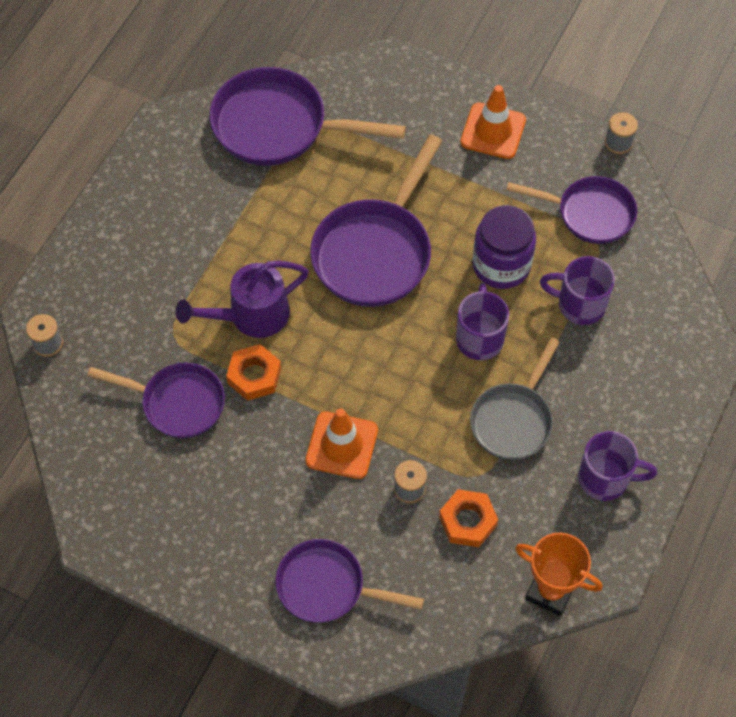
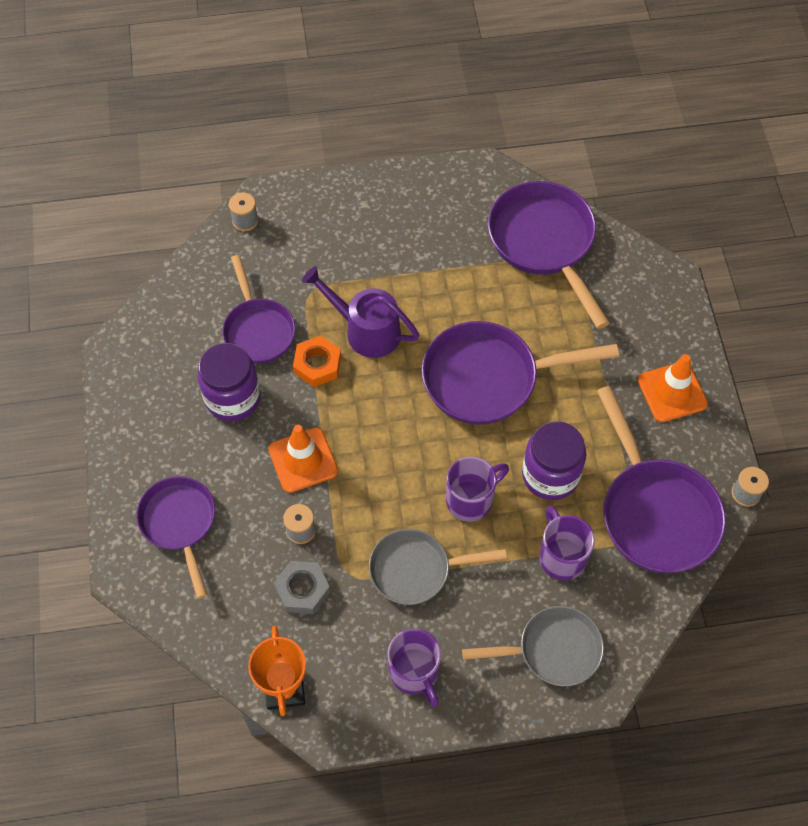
camera: 55 degrees right, 0 degrees up
orange nut [439,489,498,547] -> grey nut [274,561,330,614]
purple pan [506,176,637,244] -> purple pan [597,386,726,574], size x1.54
none -> purple jar [197,343,261,421]
none -> grey pan [462,606,604,686]

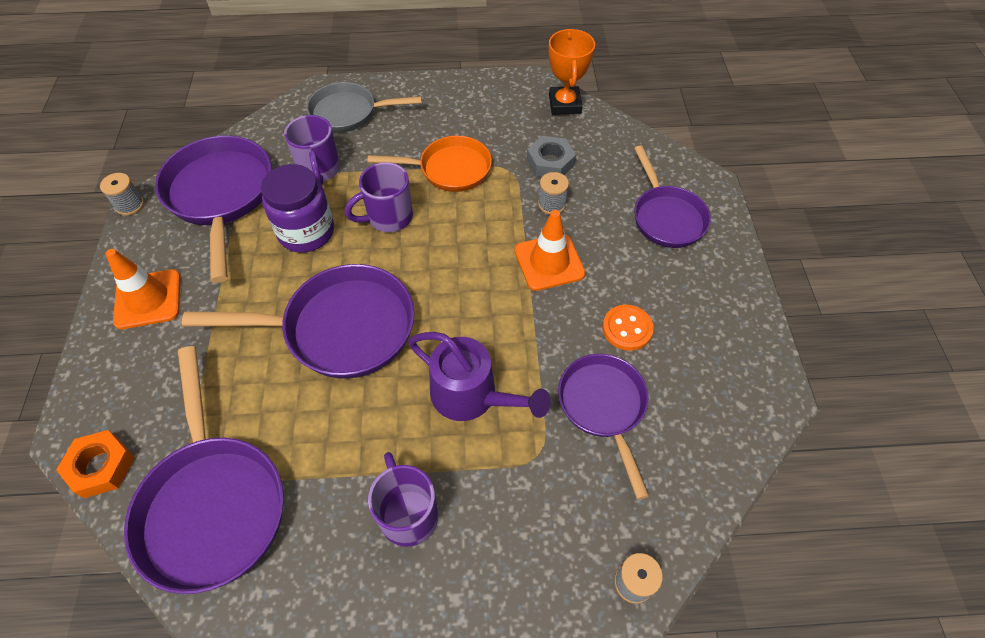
camera: 175 degrees left, 5 degrees down
purple jar [197,343,261,421] -> orange button [602,305,654,351]
orange nut [293,336,341,387] -> orange nut moved to [56,430,135,498]
grey pan [369,529,507,605] -> orange pan [368,136,492,192]
purple mug [387,628,441,707] -> purple mug moved to [368,452,438,547]

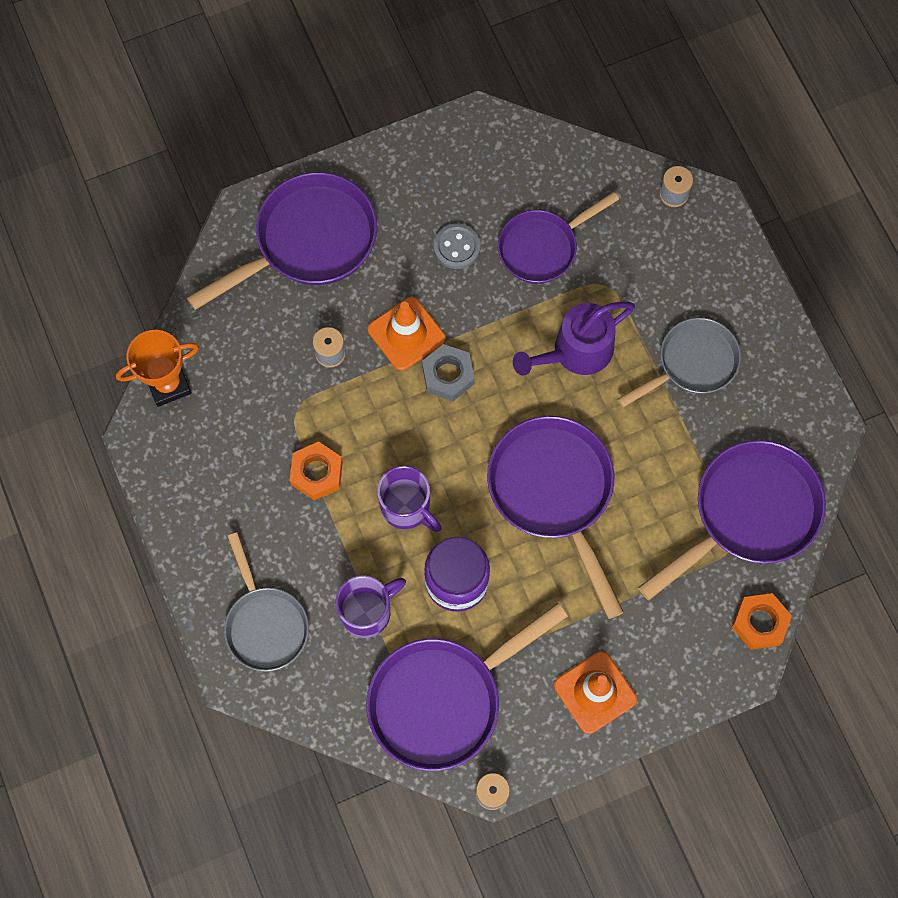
camera: 110 degrees left, 15 degrees up
orange pan [368,136,492,192] -> orange nut [290,441,343,500]
purple mug [368,452,438,547] -> grey pan [617,318,741,408]
purple watering can [408,332,551,421] -> purple watering can turned 135 degrees counterclockwise [513,301,635,375]
grey nut [527,136,576,177] -> grey nut moved to [422,344,475,401]
orange button [602,305,654,351] -> grey button [434,224,481,269]
purple pan [634,146,711,248] -> purple pan [187,172,377,310], size x1.54

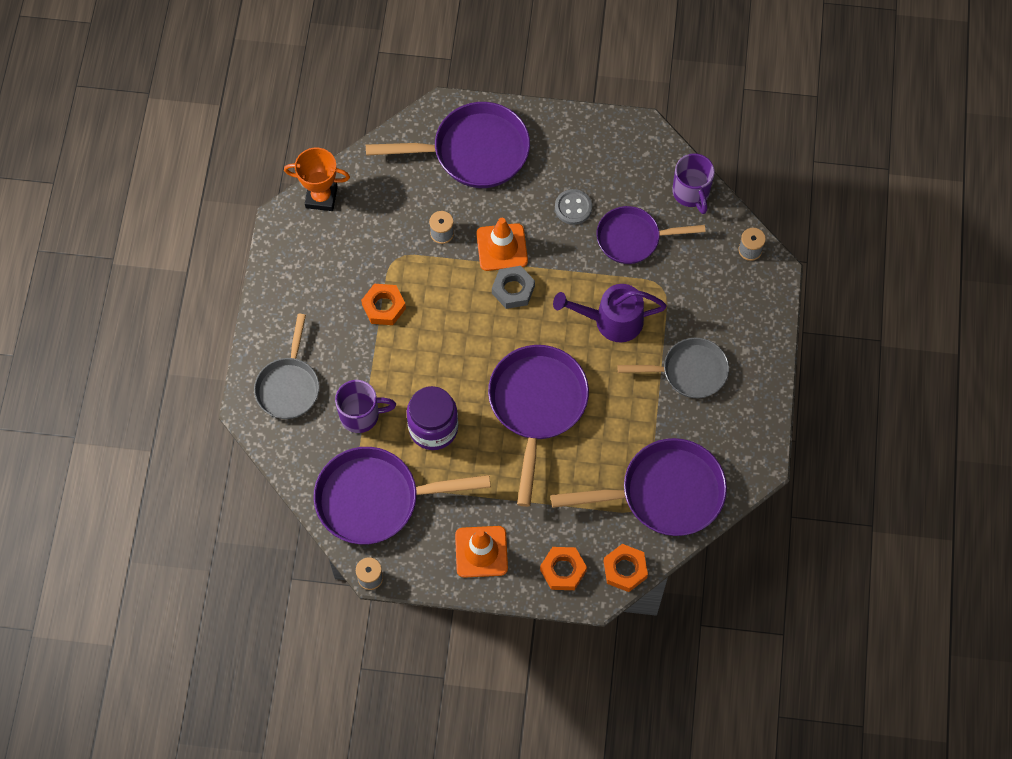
camera: 30 degrees right, 5 degrees down
purple mug [377,465,441,532] -> purple mug moved to [672,153,715,214]
none -> orange nut [540,547,587,590]

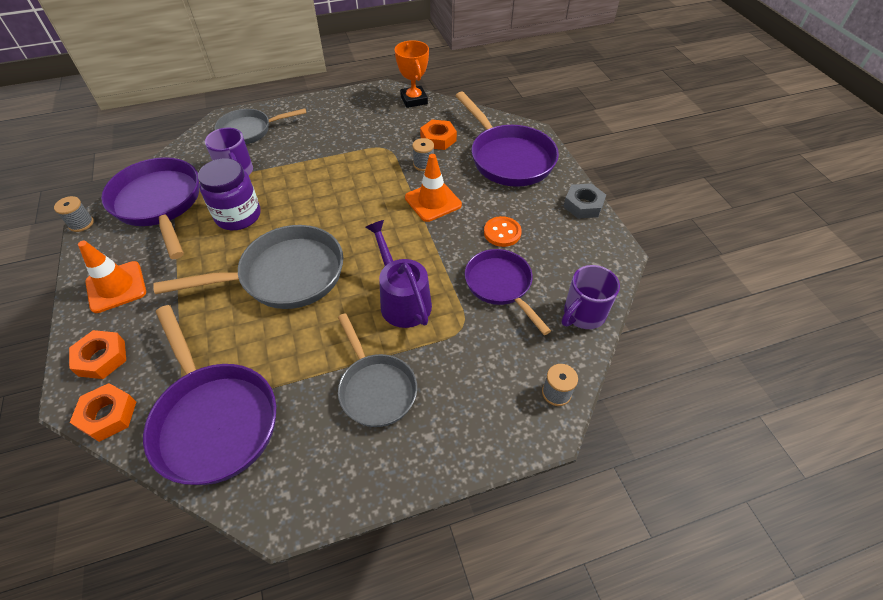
camera: 65 degrees right, 15 degrees down
orange nut [361,284,406,325] -> orange nut moved to [420,119,457,150]
purple pan [488,345,589,507] -> grey pan [153,225,343,309]
grey nut [492,266,535,309] -> grey nut moved to [563,183,606,219]
grey button [555,189,592,225] -> orange button [484,216,522,247]

